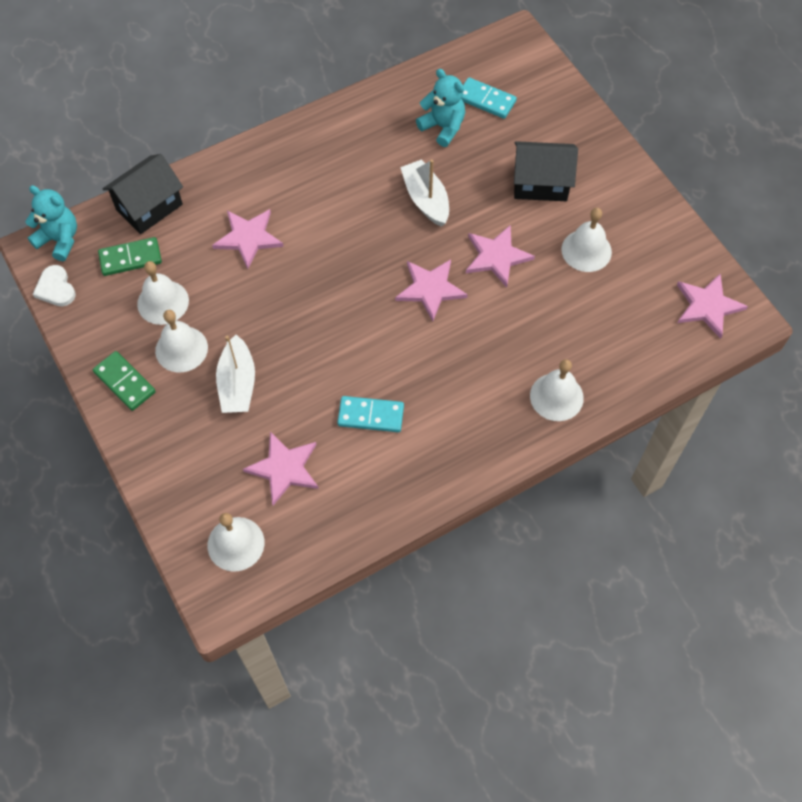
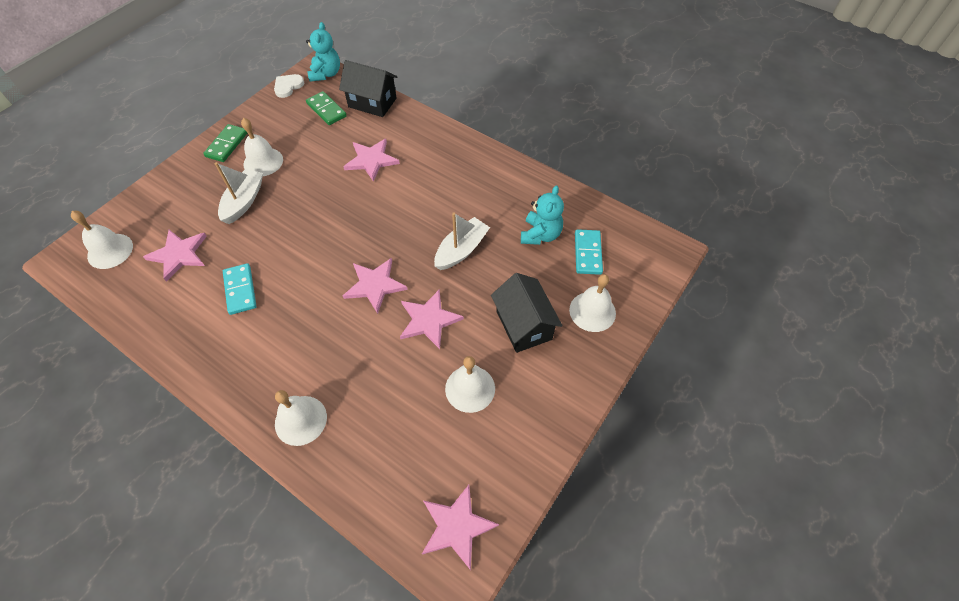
camera: 65 degrees right, 5 degrees down
white bell [137,261,189,325] -> white bell moved to [569,274,616,332]
white boat [216,335,255,413] -> white boat turned 135 degrees clockwise [215,162,263,224]

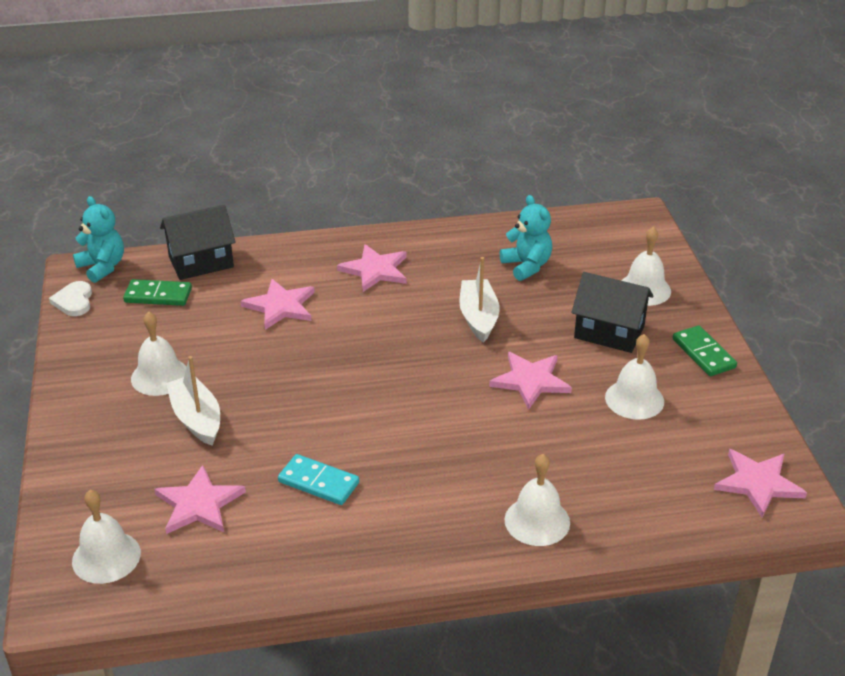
camera: 45 degrees left, 20 degrees down
green domino [203,124,247,162] -> green domino moved to [673,325,737,376]
pink star [343,258,408,314] -> pink star moved to [337,244,406,292]
turquoise domino [575,229,603,275] -> none

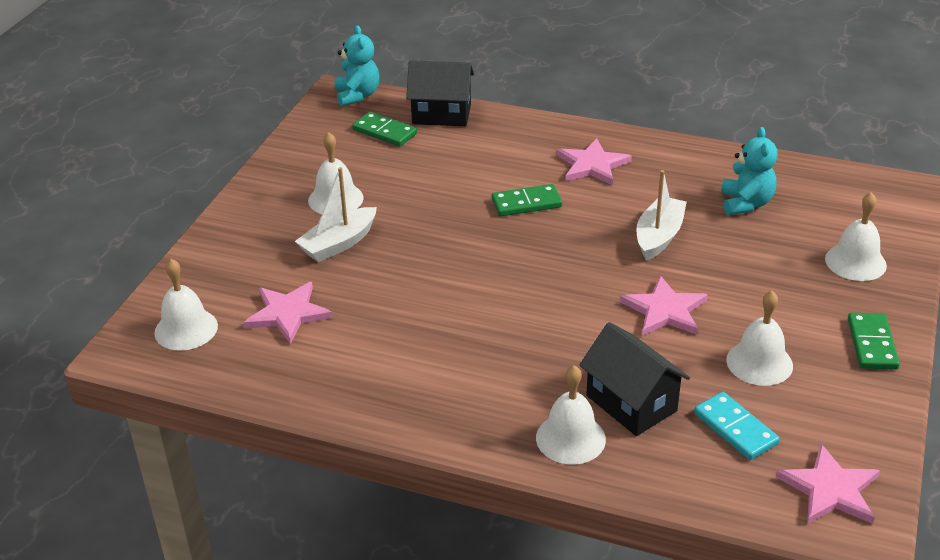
camera: 30 degrees right, 0 degrees up
white heart [49,281,92,316] -> none
white boat [166,356,220,446] -> white boat turned 135 degrees counterclockwise [295,167,377,262]
pink star [241,279,315,330] -> none
turquoise domino [278,454,359,505] -> turquoise domino moved to [694,392,780,460]
black house [571,272,654,353] -> black house moved to [579,322,690,436]
none -> green domino [492,184,562,216]

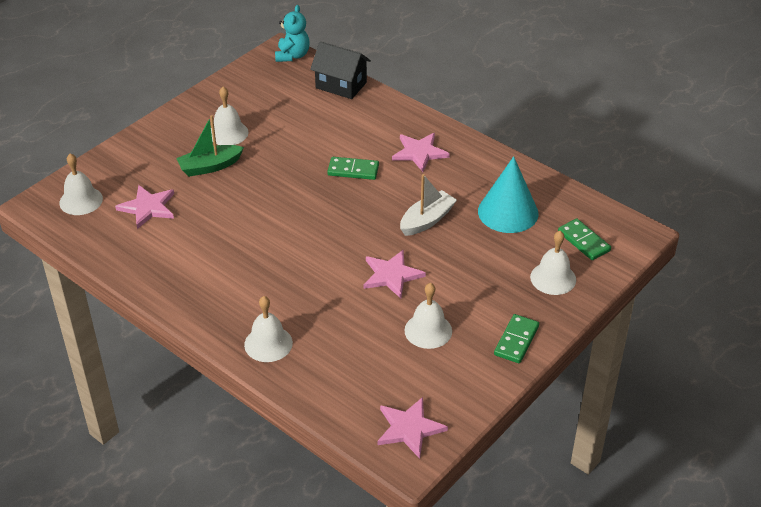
camera: 20 degrees right, 5 degrees up
white boat [295,167,377,262] -> green boat [176,115,244,177]
green domino [352,112,417,147] -> green domino moved to [558,218,611,260]
black house [579,322,690,436] -> none
turquoise domino [694,392,780,460] -> none
turquoise teddy bear [721,127,778,215] -> turquoise cone [478,156,539,233]

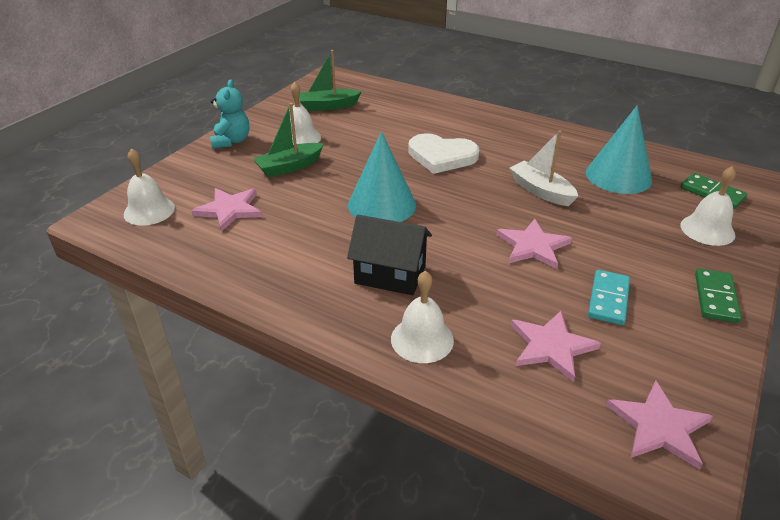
camera: 10 degrees left, 5 degrees down
turquoise teddy bear [275,5,310,62] -> turquoise teddy bear moved to [210,80,249,149]
black house [310,41,371,99] -> black house moved to [347,215,432,295]
green domino [327,157,379,180] -> white heart [408,133,479,174]
pink star [392,133,450,172] -> pink star moved to [511,311,601,382]
white boat [400,174,457,236] -> white boat turned 75 degrees counterclockwise [509,131,578,206]
white bell [404,283,452,349] -> turquoise domino [588,270,630,325]
none -> green boat [299,50,361,111]
none -> turquoise cone [348,131,416,222]

